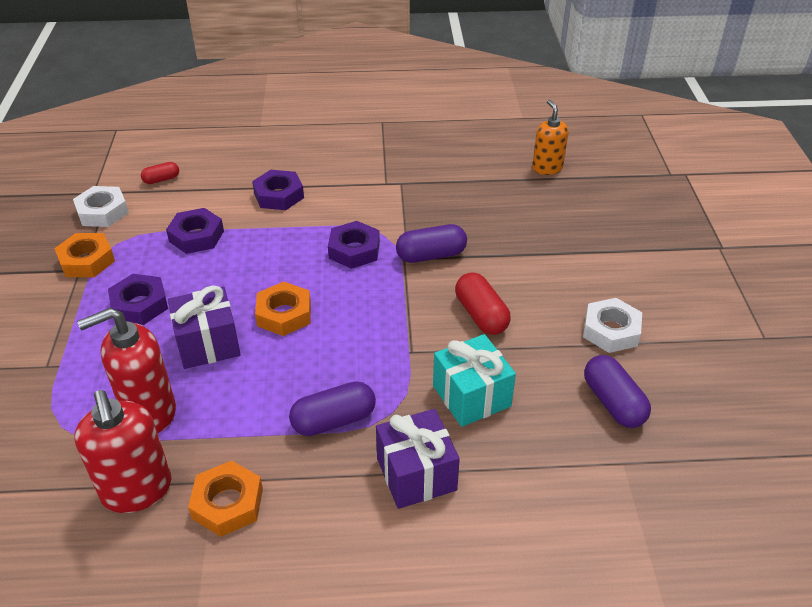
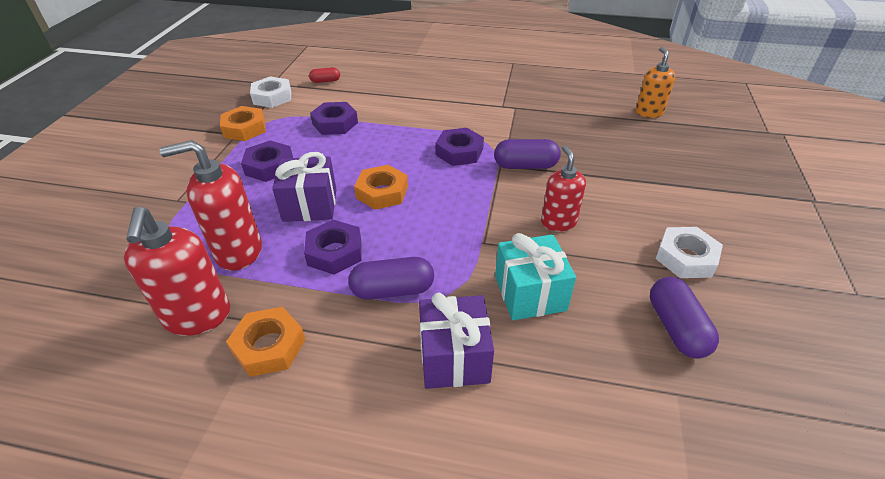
camera: 15 degrees right, 0 degrees up
purple nut [252,170,304,210] -> purple nut moved to [304,220,362,275]
red capsule [455,272,511,335] -> red soap dispenser [541,145,586,231]

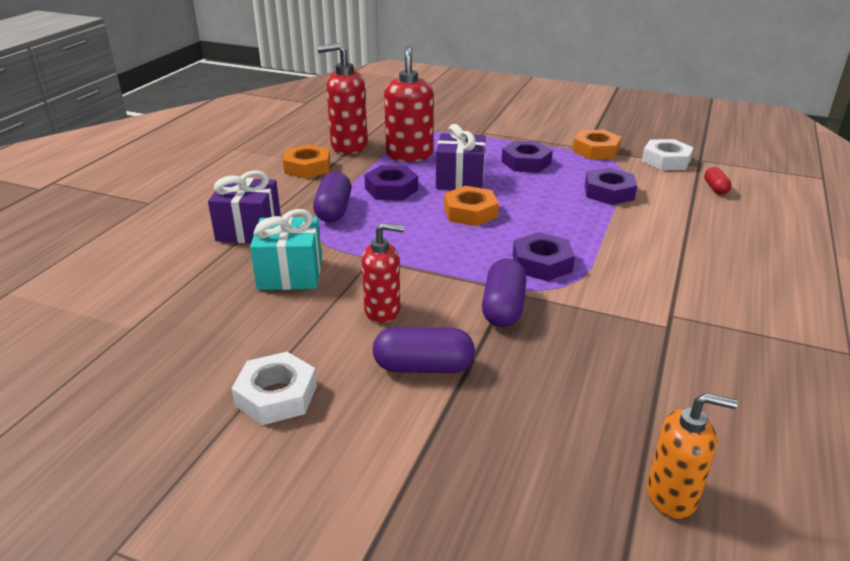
camera: 100 degrees right, 10 degrees down
purple capsule [650,277,719,359] -> purple capsule moved to [373,327,475,373]

